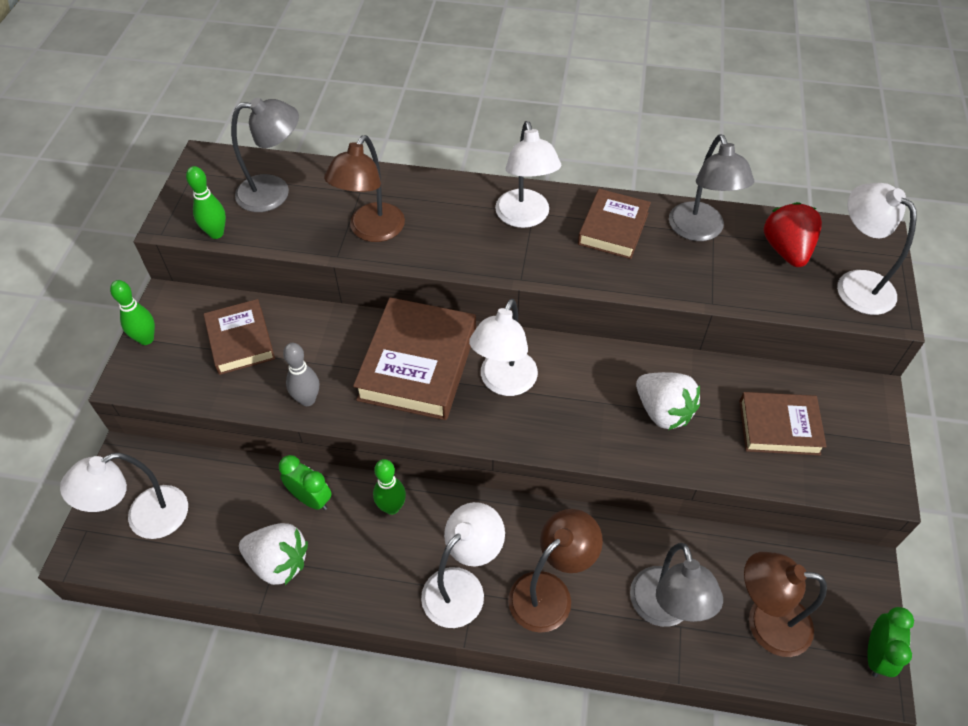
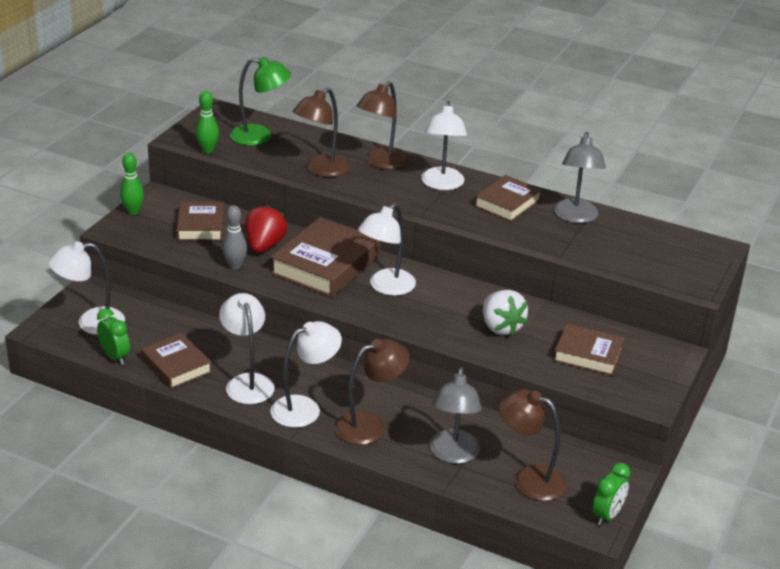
camera: 15 degrees right, 20 degrees down
grey lamp [231,97,299,212] -> green lamp [230,57,291,146]
white strawberry [239,523,308,585] -> brown book [141,333,212,389]
green clock [279,455,332,510] -> green clock moved to [97,308,130,365]
green bowling pin [373,459,406,515] -> none
red strawberry [763,202,822,267] -> red strawberry moved to [245,205,287,253]
white lamp [837,183,917,315] -> white lamp moved to [219,293,275,404]
none -> brown lamp [357,81,409,170]

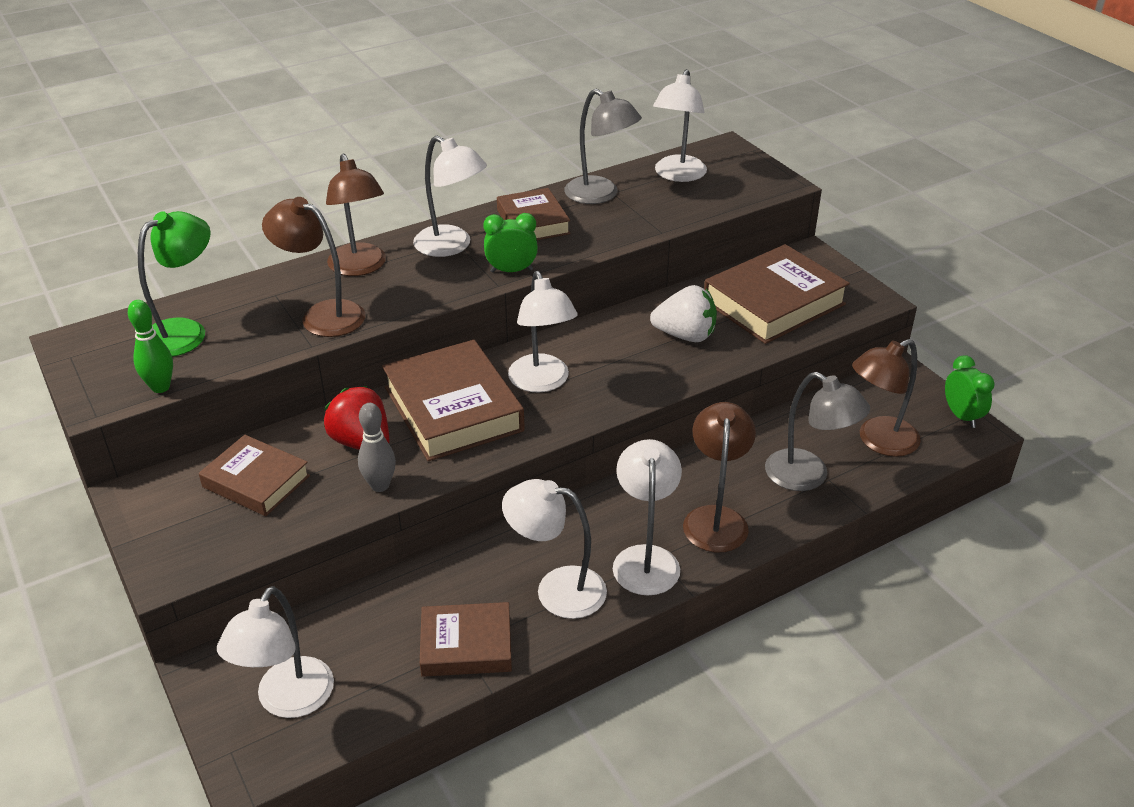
camera: 55 degrees left, 5 degrees up
green clock [97,308,130,365] -> green clock moved to [483,213,538,273]
green bowling pin [120,153,144,215] -> none
brown lamp [293,88,350,177] -> brown lamp turned 135 degrees clockwise [262,197,365,337]
brown book [553,324,625,376] -> brown book [704,244,850,344], size x1.62
none -> white lamp [653,69,707,182]

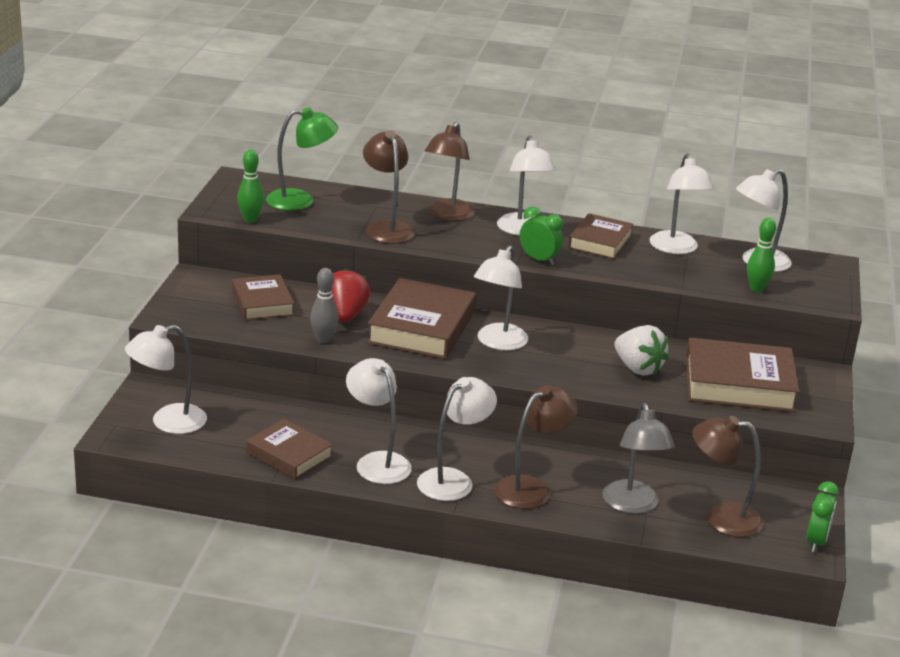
camera: 40 degrees right, 10 degrees down
grey lamp [564,89,642,204] -> white lamp [649,153,714,254]
none -> green bowling pin [747,218,776,292]

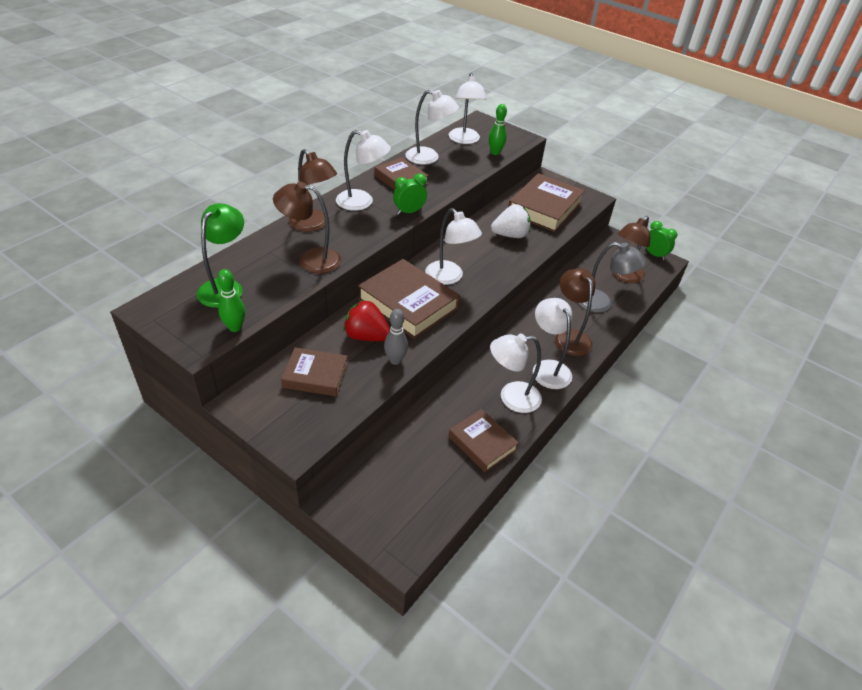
camera: 65 degrees left, 15 degrees up
white lamp [125,325,207,434] -> none
brown book [247,419,333,480] -> brown book turned 75 degrees clockwise [449,409,519,473]

